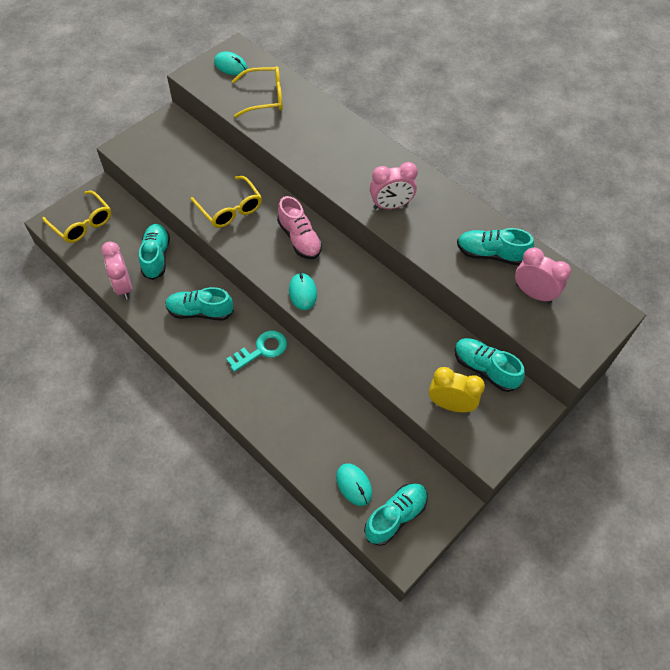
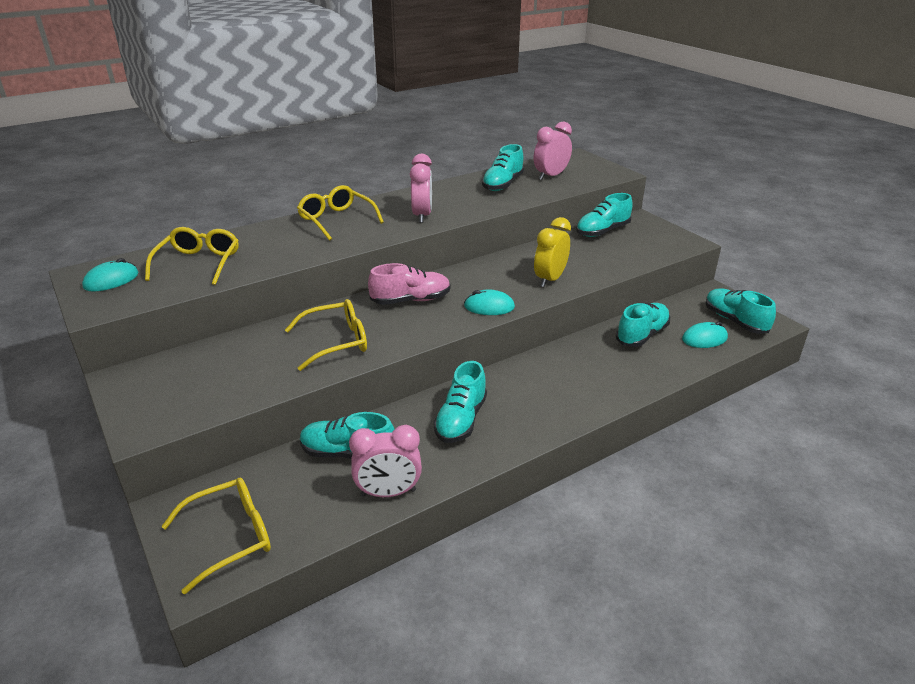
camera: 75 degrees left, 25 degrees down
turquoise key [226,331,287,372] -> none
yellow clock [429,367,485,412] -> yellow clock moved to [534,217,571,287]
none -> yellow glasses [297,185,384,241]
none -> turquoise shoe [616,303,670,347]

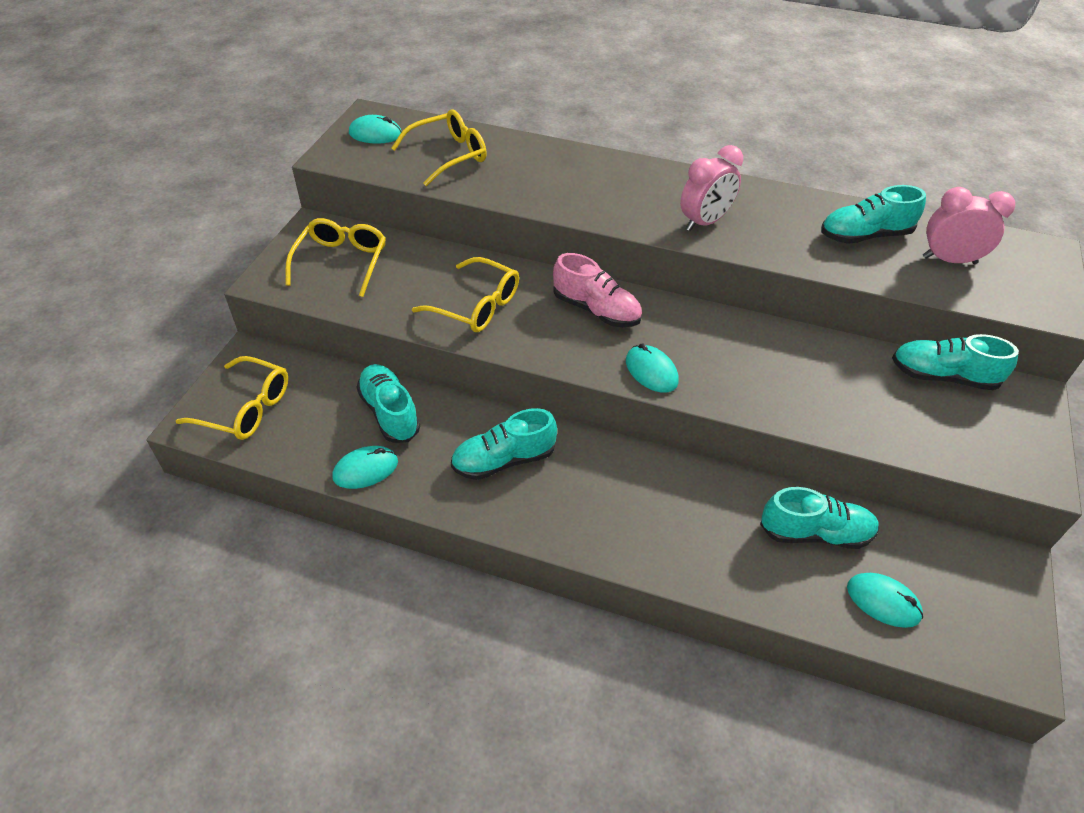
camera: 50 degrees right, 15 degrees up
yellow glasses [297,185,384,241] -> yellow glasses moved to [285,218,386,297]
pink clock [349,425,422,497] -> turquoise mouse [332,446,398,489]
yellow clock [534,217,571,287] -> none
turquoise shoe [705,288,776,334] -> none

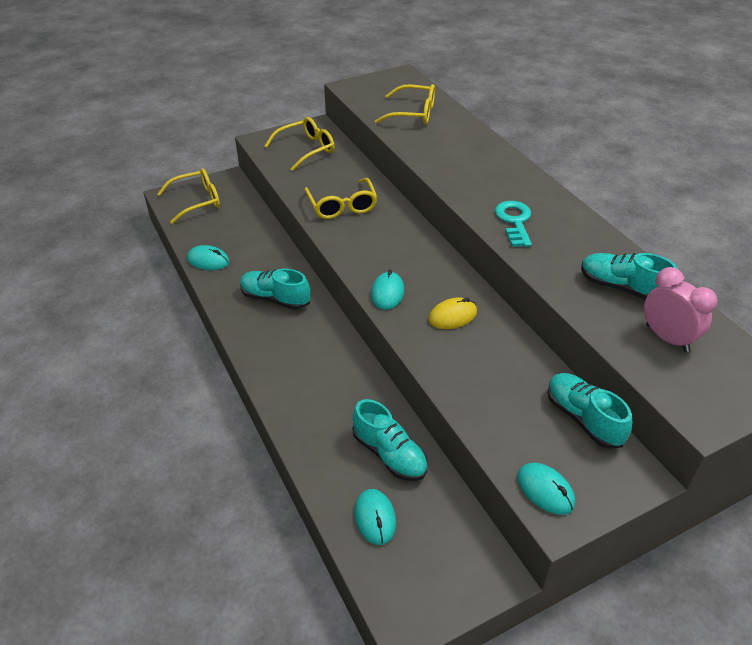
camera: 45 degrees right, 5 degrees down
yellow glasses [176,356,288,440] -> yellow glasses turned 90 degrees counterclockwise [158,169,220,224]
turquoise mouse [349,115,402,144] -> turquoise mouse moved to [517,463,575,515]
turquoise shoe [357,364,420,443] -> none
pink shoe [553,253,642,327] -> none
pink clock [680,145,743,231] -> turquoise key [495,201,532,247]
none -> yellow mouse [428,298,477,329]

